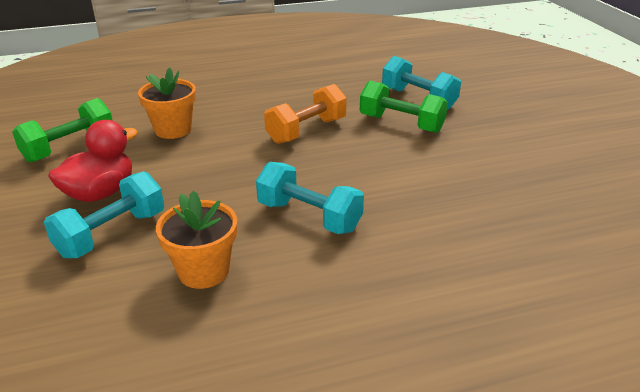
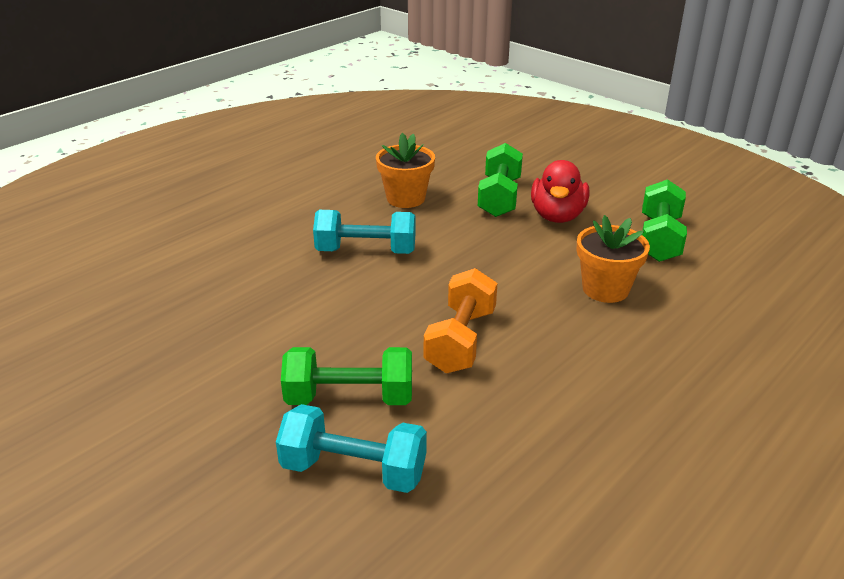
camera: 150 degrees right, 0 degrees up
turquoise dumbbell [44,171,164,259] -> green dumbbell [478,143,523,217]

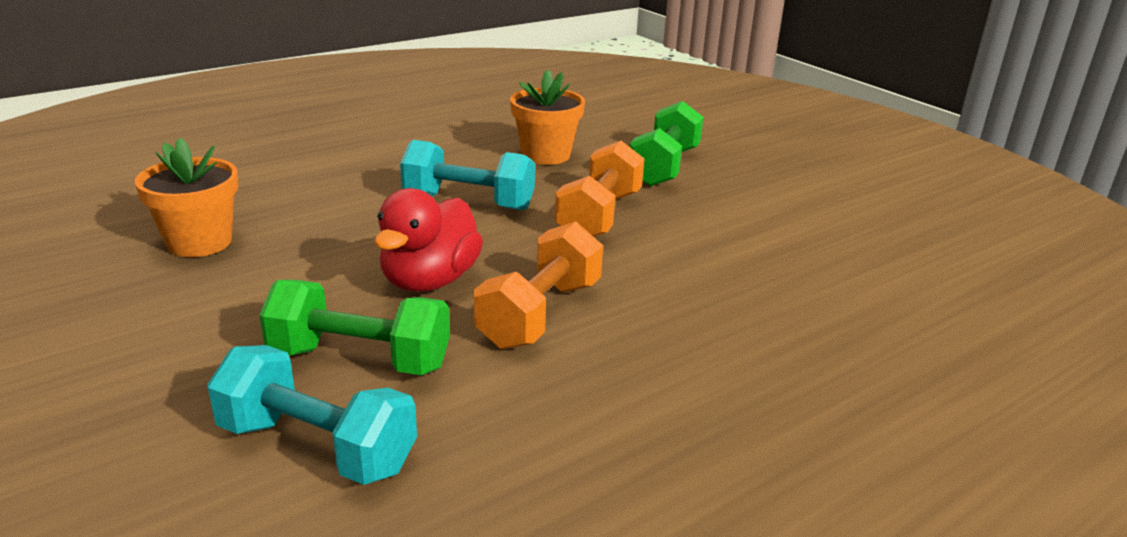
camera: 10 degrees right, 5 degrees down
red duck [531,160,589,223] -> red duck moved to [374,188,483,292]
orange flower pot [577,215,650,303] -> orange flower pot moved to [135,138,238,257]
green dumbbell [642,179,687,262] -> none
none -> orange dumbbell [555,141,645,237]

